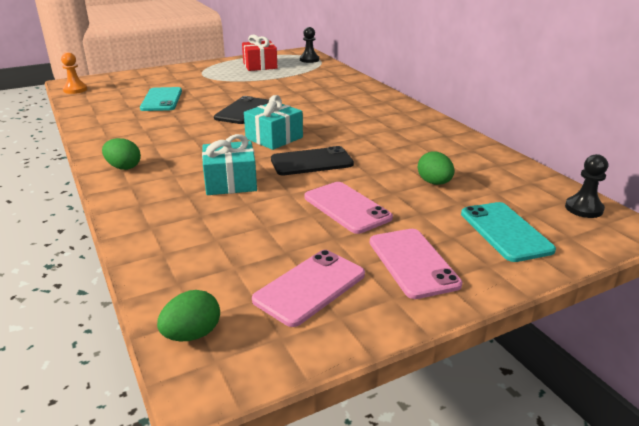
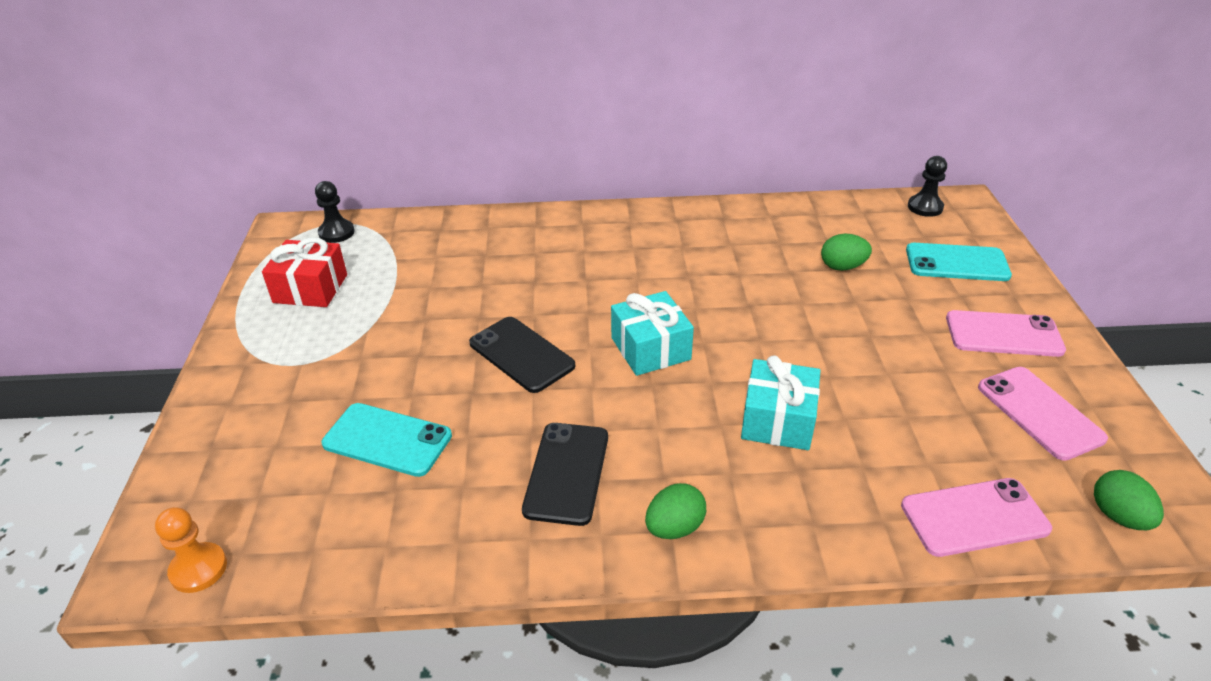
camera: 65 degrees left, 10 degrees up
black phone [271,146,354,175] -> black phone moved to [522,423,608,526]
pink phone [304,182,393,234] -> pink phone moved to [901,478,1052,557]

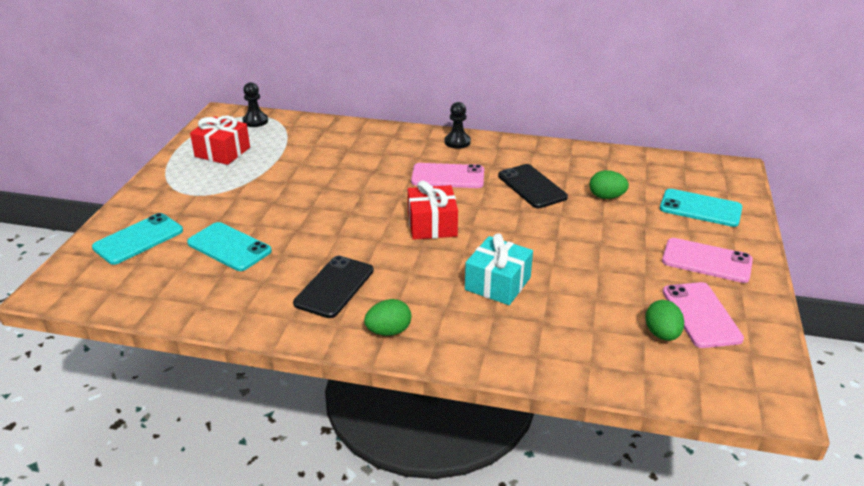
camera: 15 degrees right, 5 degrees down
orange pawn [155,507,227,593] -> none
black phone [469,317,575,393] -> black phone moved to [498,164,568,208]
turquoise gift [611,291,694,376] -> red gift [408,181,458,240]
pink phone [901,478,1052,557] -> pink phone moved to [411,163,484,188]
black pawn [908,156,947,217] -> black pawn moved to [444,102,471,149]
green egg [1094,470,1164,530] -> green egg moved to [645,300,684,341]
none -> turquoise phone [92,213,183,265]

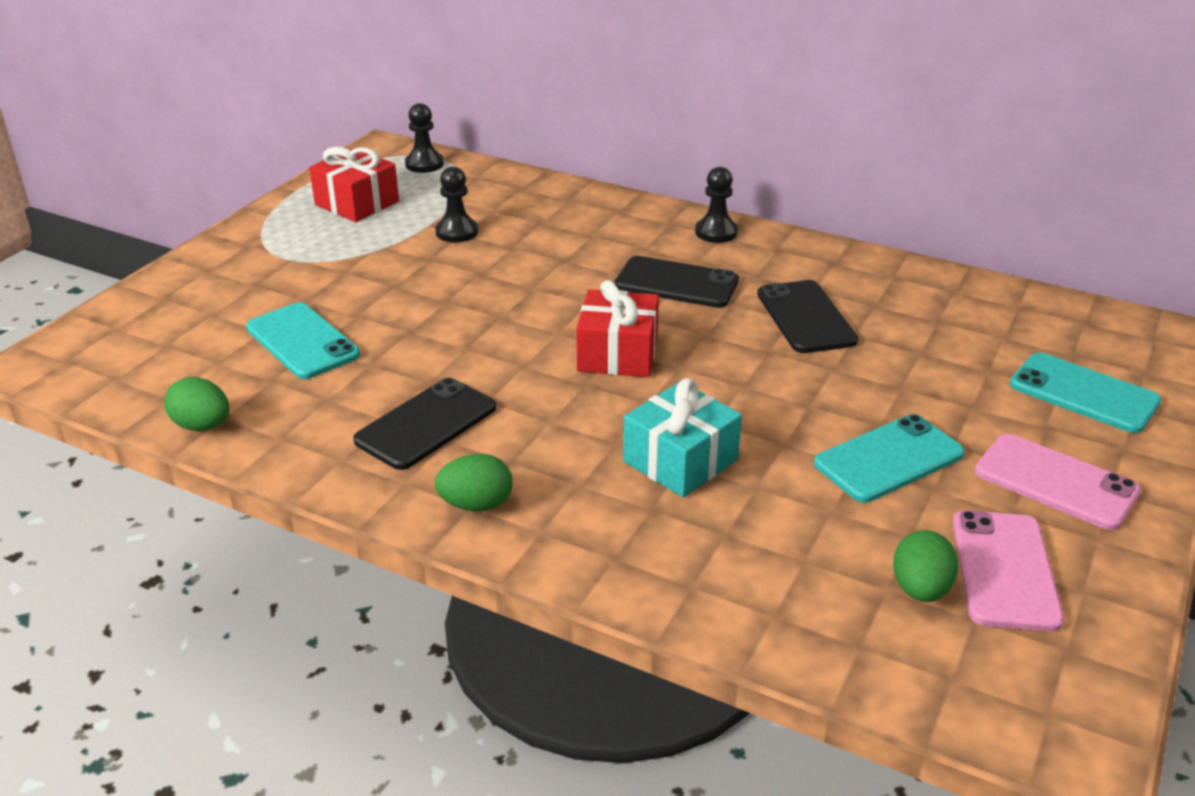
camera: 15 degrees right, 0 degrees up
turquoise phone [92,213,183,265] -> turquoise phone moved to [814,414,965,503]
pink phone [411,163,484,188] -> black phone [615,256,739,308]
green egg [590,170,629,199] -> green egg moved to [164,377,229,431]
none -> black pawn [435,166,478,242]

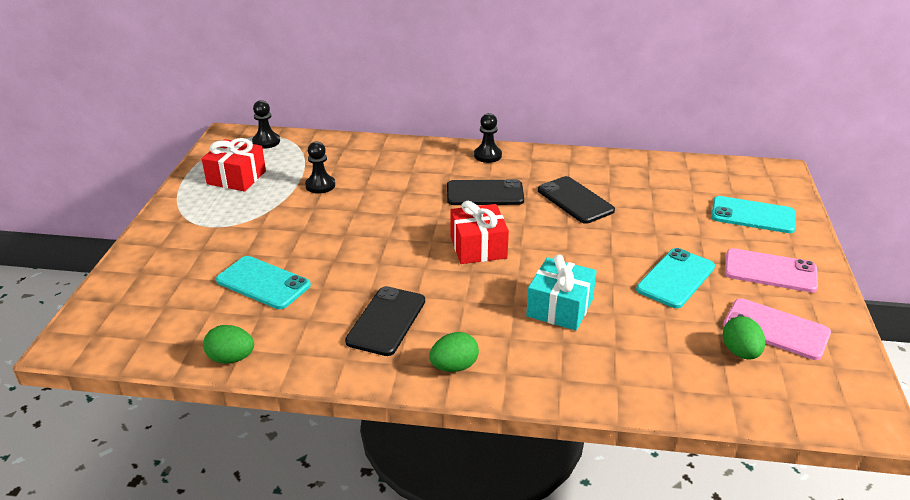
camera: 20 degrees left, 0 degrees up
pink phone [953,510,1064,631] -> pink phone turned 45 degrees counterclockwise [723,298,831,360]

